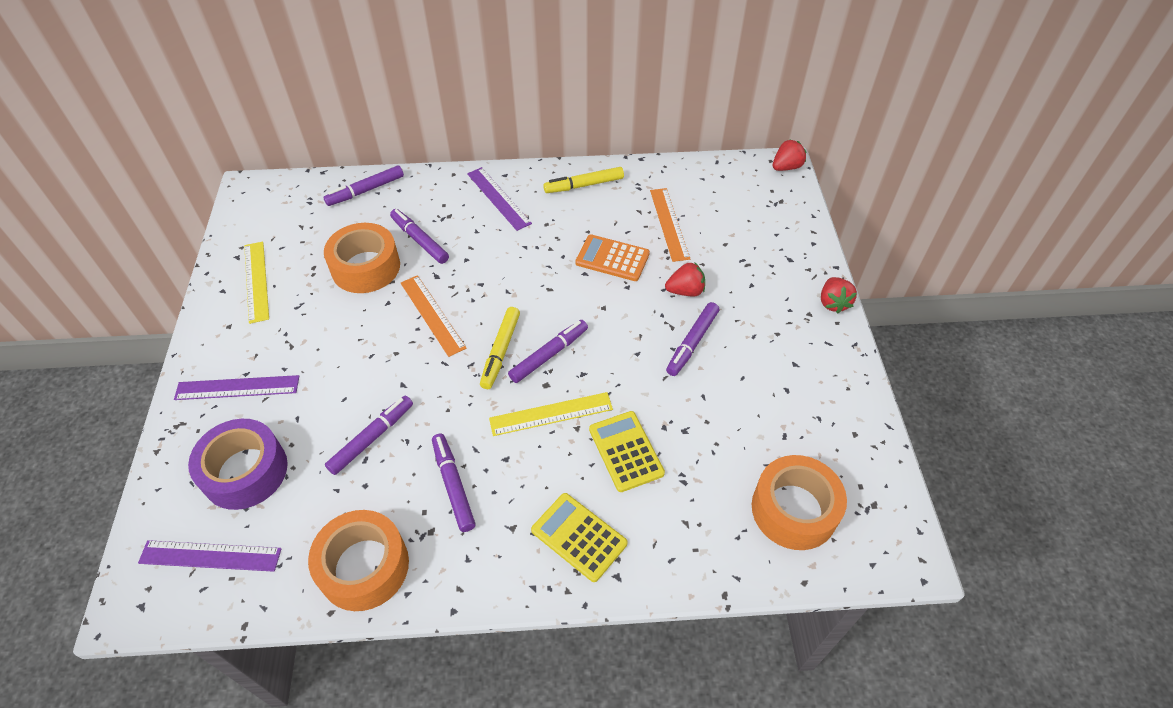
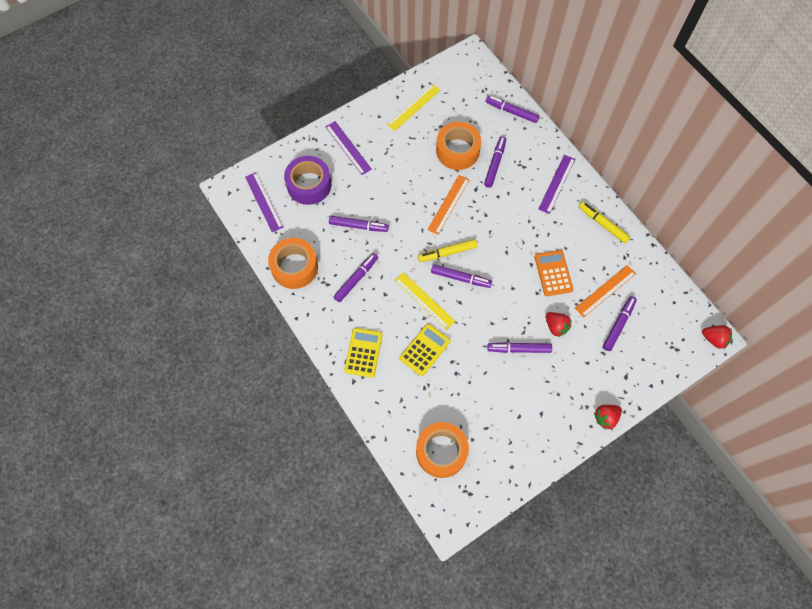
camera: 60 degrees right, 15 degrees up
none -> purple marker [603,296,637,351]

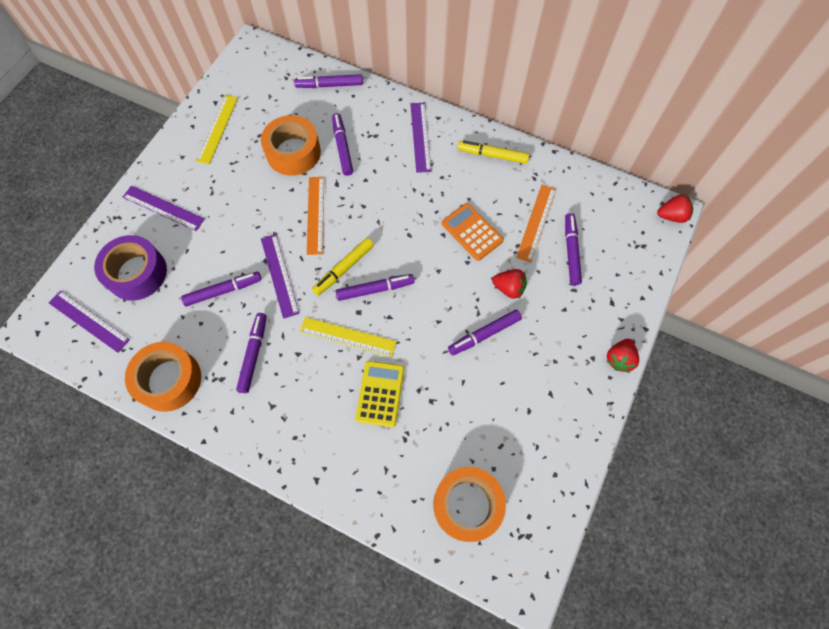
camera: 30 degrees left, 0 degrees up
yellow calculator [344,328,382,378] -> none
none -> purple ruler [261,234,299,319]

